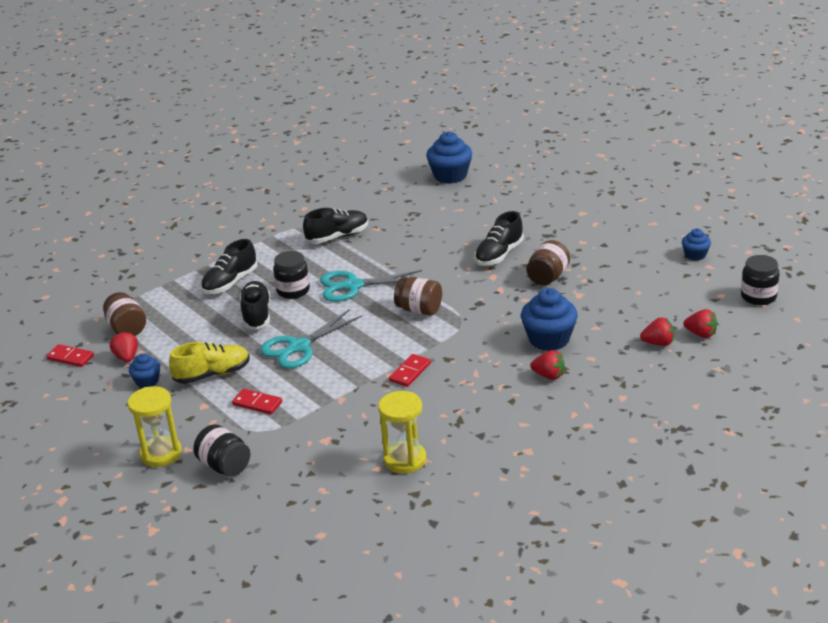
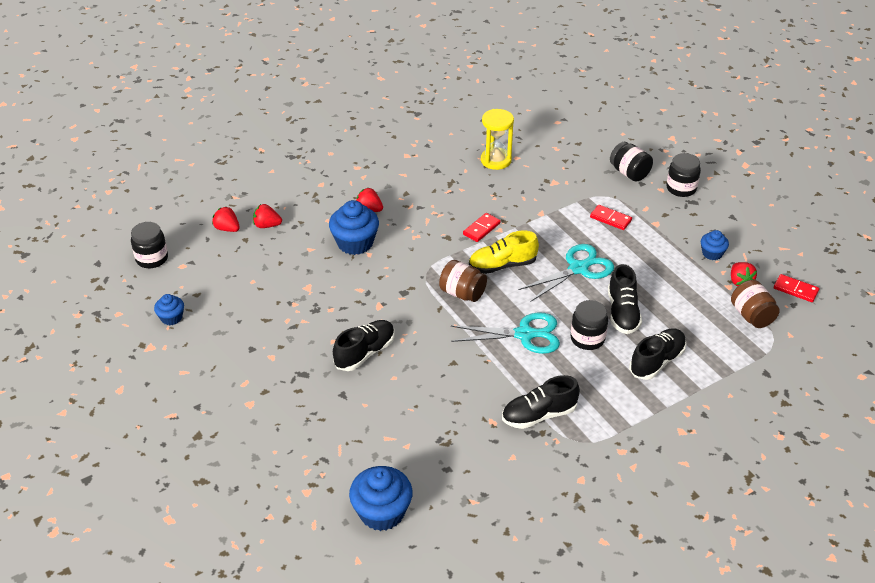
camera: 175 degrees left, 10 degrees up
yellow hourglass [128,386,182,467] -> black jar [666,153,701,197]
yellow shoe [169,342,250,384] -> yellow shoe moved to [469,230,539,274]
brown jar [527,240,570,285] -> none

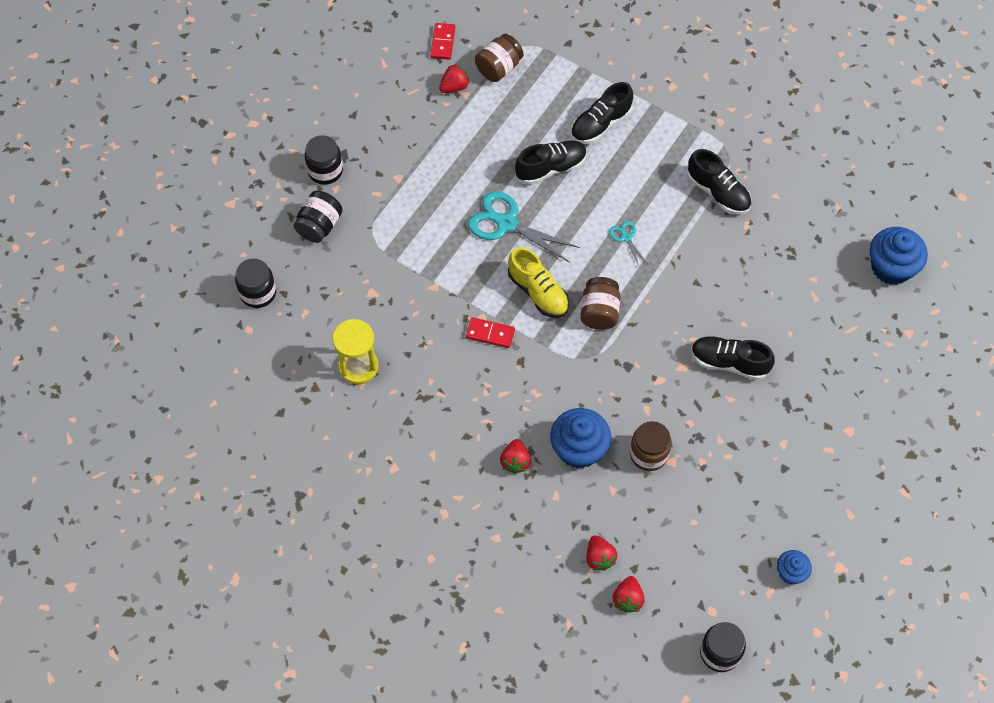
camera: 115 degrees left, 20 degrees up
turquoise scissors [451,312,560,354] -> turquoise scissors [609,221,648,266], size x0.48
black jar [570,300,608,350] -> black jar moved to [235,259,276,308]
red domino [590,205,632,230] -> none
black shoe [629,328,687,380] -> black shoe turned 60 degrees counterclockwise [571,82,633,144]
blue cupcake [701,230,729,260] -> none
none -> brown jar [630,421,672,471]

